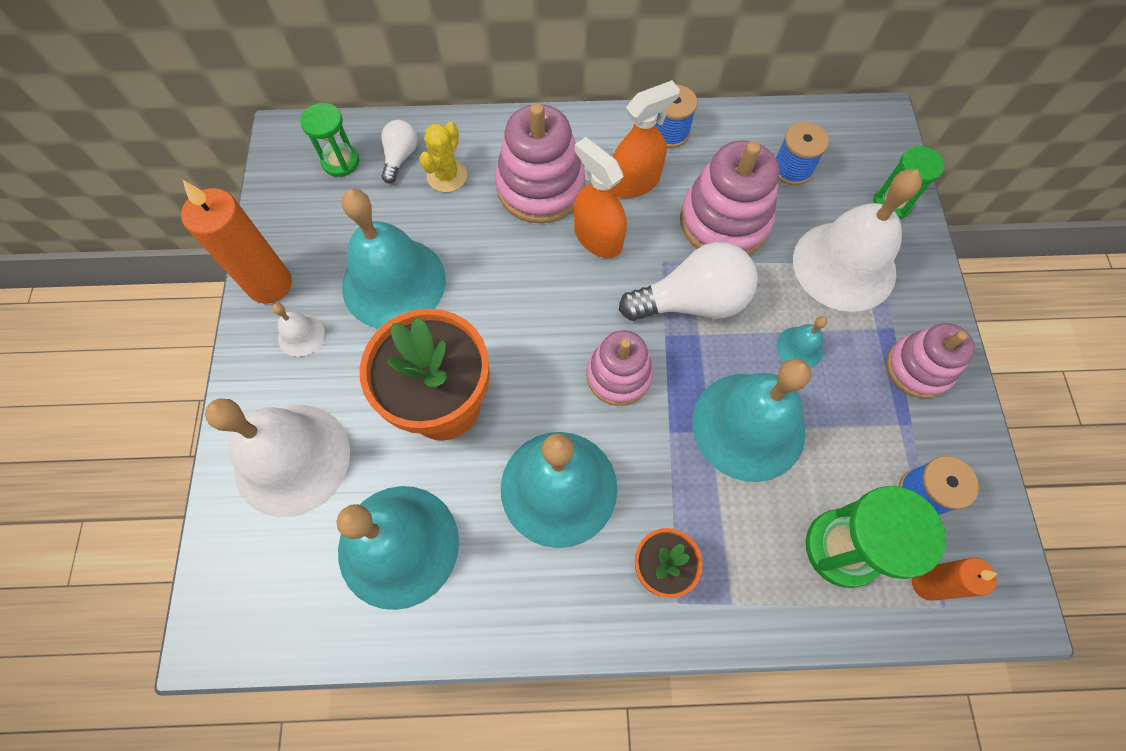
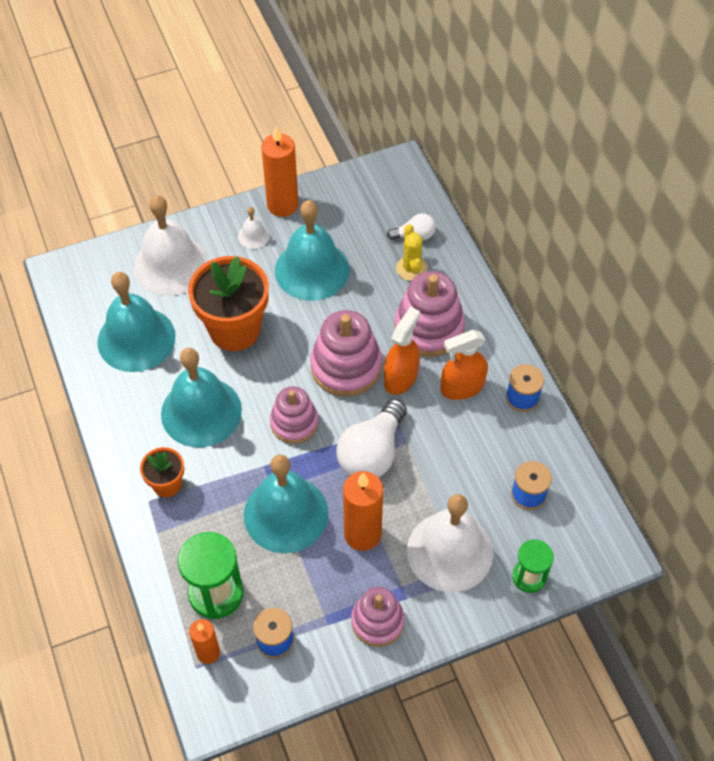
camera: 70 degrees right, 10 degrees down
green hourglass [300,103,359,177] -> none
yellow cactus [419,122,467,192] -> yellow cactus turned 75 degrees clockwise [396,224,427,281]
orange spray bottle [613,80,680,198] -> orange spray bottle turned 120 degrees clockwise [441,330,488,400]
white light bulb [619,242,758,321] -> white light bulb turned 60 degrees clockwise [336,399,407,477]
pink stacking toy [680,141,779,255] -> pink stacking toy moved to [310,310,382,397]
turquoise bell [777,316,827,368] -> orange candle [343,471,383,551]

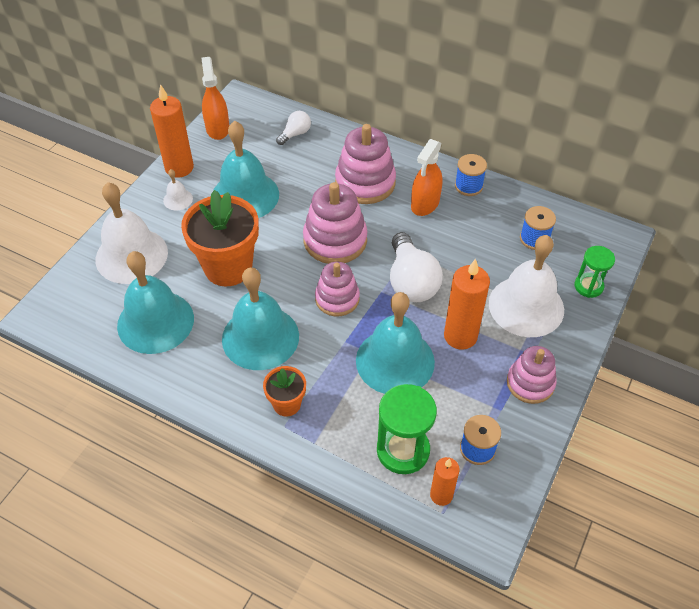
camera: 40 degrees left, 5 degrees down
orange spray bottle [384,307,420,395] -> orange spray bottle moved to [201,57,229,140]
yellow cactus [396,224,427,281] -> none

